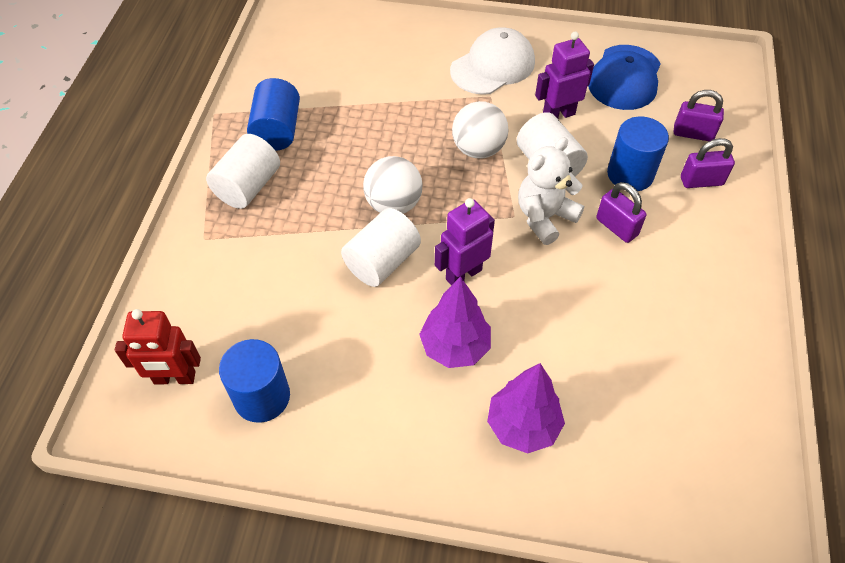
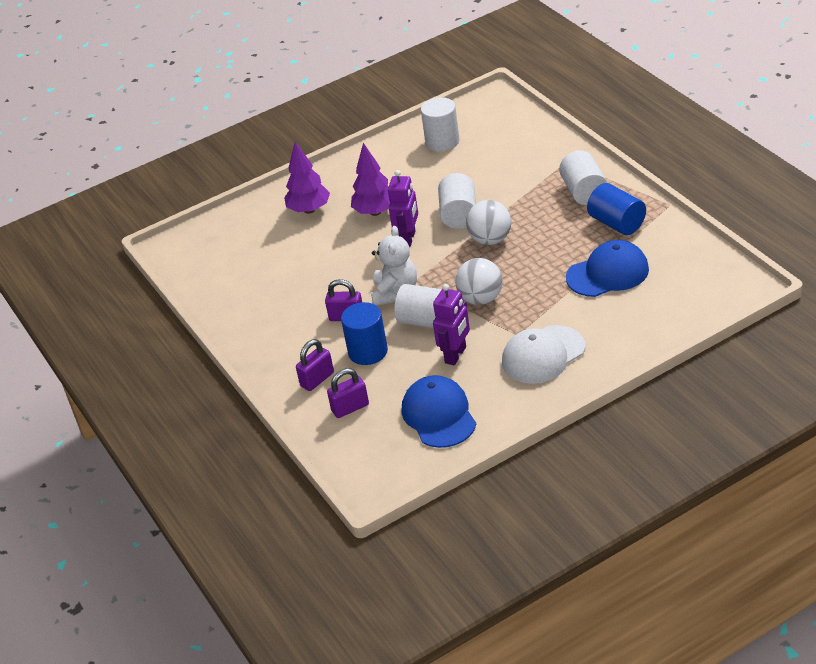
camera: 145 degrees right, 15 degrees down
red robot [115,309,201,384] -> none
blue cylinder [219,339,290,423] -> white cylinder [421,97,460,152]
white cap [450,27,535,95] -> white cap turned 45 degrees clockwise [502,325,585,384]
none -> blue cap [566,240,649,297]

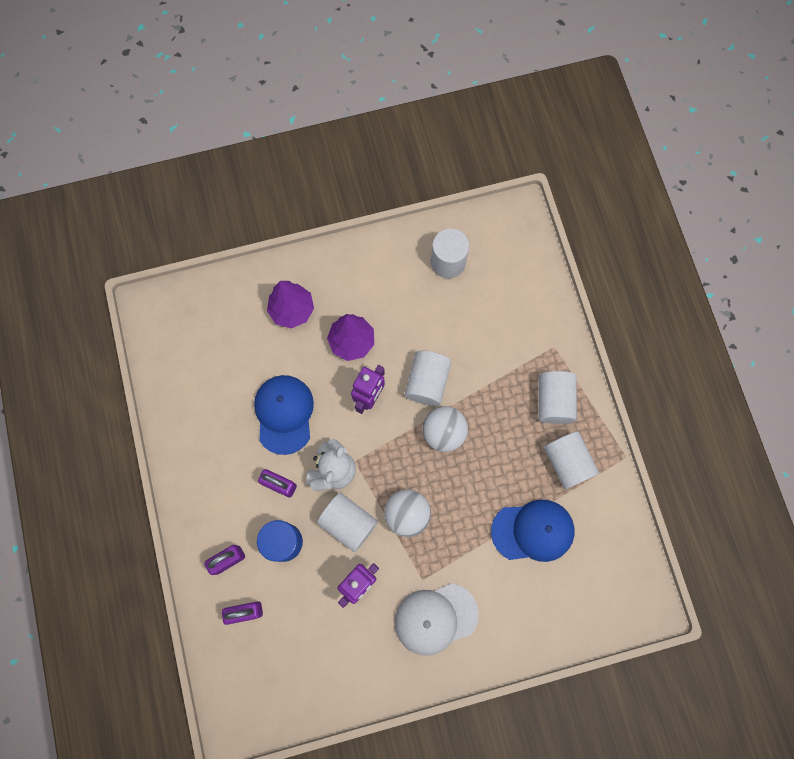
camera: 10 degrees right, 35 degrees up
blue cap [402,375,476,448] -> blue cap moved to [254,375,314,455]
blue cylinder [587,183,646,235] -> white cylinder [544,431,599,489]

